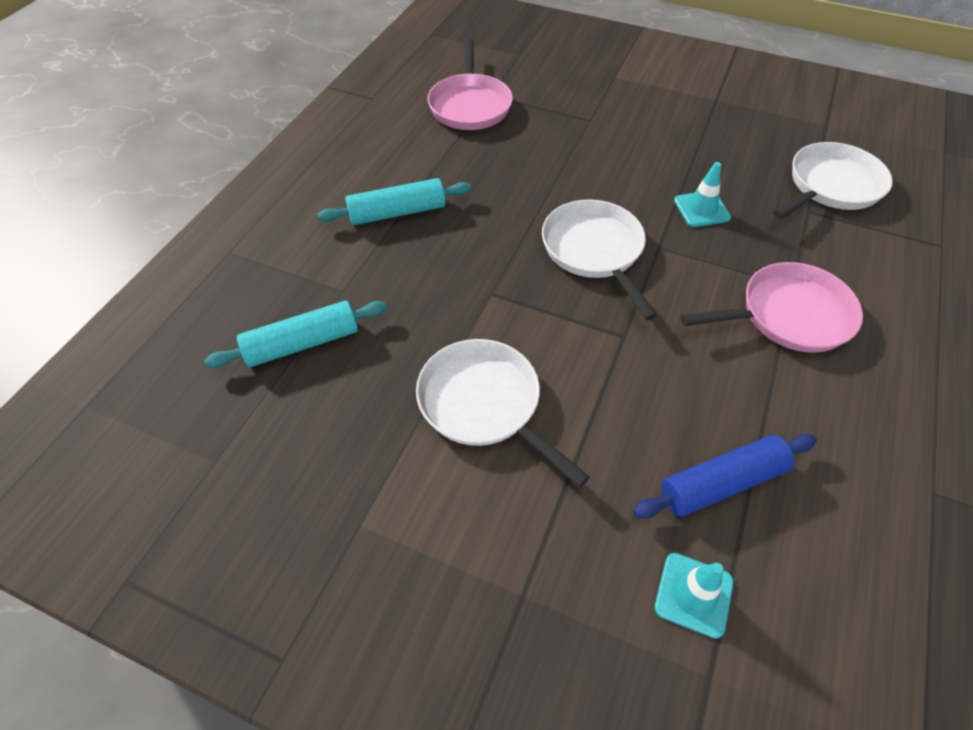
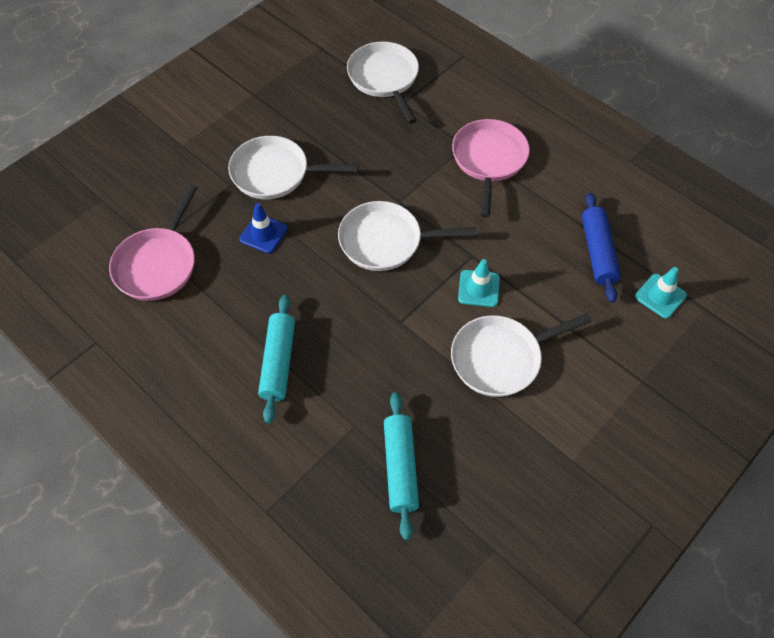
camera: 70 degrees left, 5 degrees up
pink pan [427,39,513,130] -> pink pan turned 90 degrees clockwise [109,185,197,301]
turquoise traffic cone [674,162,731,227] -> turquoise traffic cone moved to [458,259,500,307]
none -> white pan [228,136,358,199]
none -> blue traffic cone [239,203,288,253]

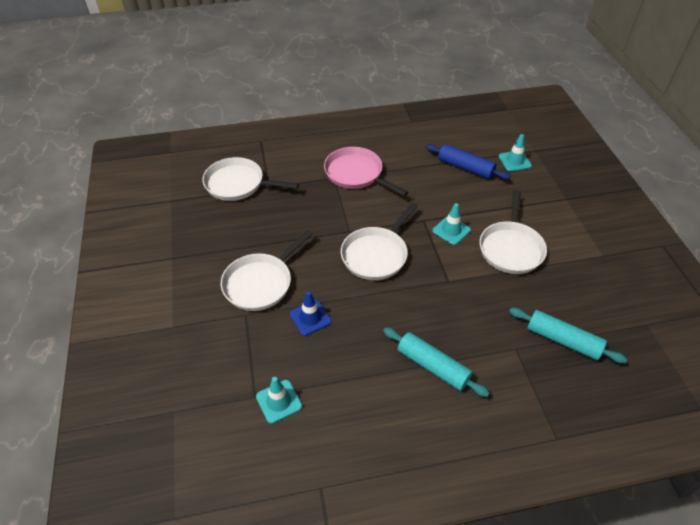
camera: 55 degrees left, 10 degrees down
pink pan [109,185,197,301] -> turquoise traffic cone [256,377,302,424]

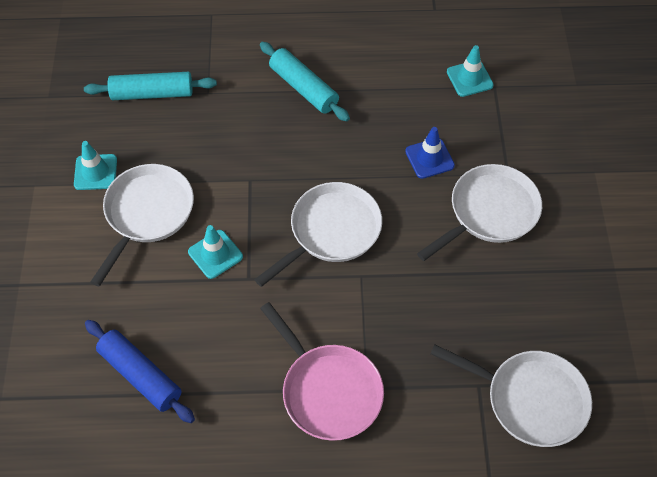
camera: 170 degrees left, 10 degrees up
turquoise traffic cone [499,134,532,171] -> turquoise traffic cone moved to [74,141,117,190]
turquoise rolling pin [509,308,627,363] -> turquoise rolling pin turned 45 degrees counterclockwise [84,72,217,100]

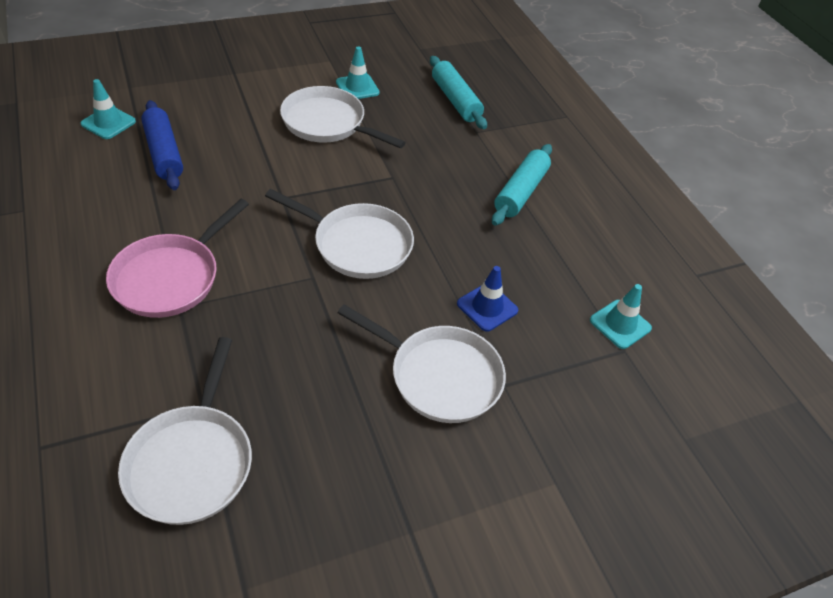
camera: 65 degrees right, 10 degrees down
blue rolling pin [85,320,195,423] -> blue rolling pin turned 45 degrees counterclockwise [141,100,183,190]
white pan [90,164,194,286] -> white pan turned 150 degrees counterclockwise [280,86,406,148]
turquoise traffic cone [188,225,243,279] -> turquoise traffic cone moved to [81,79,136,139]

